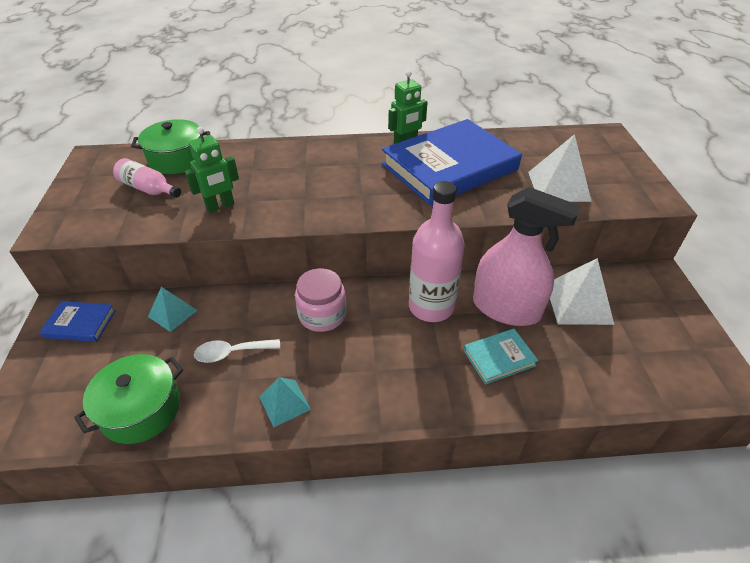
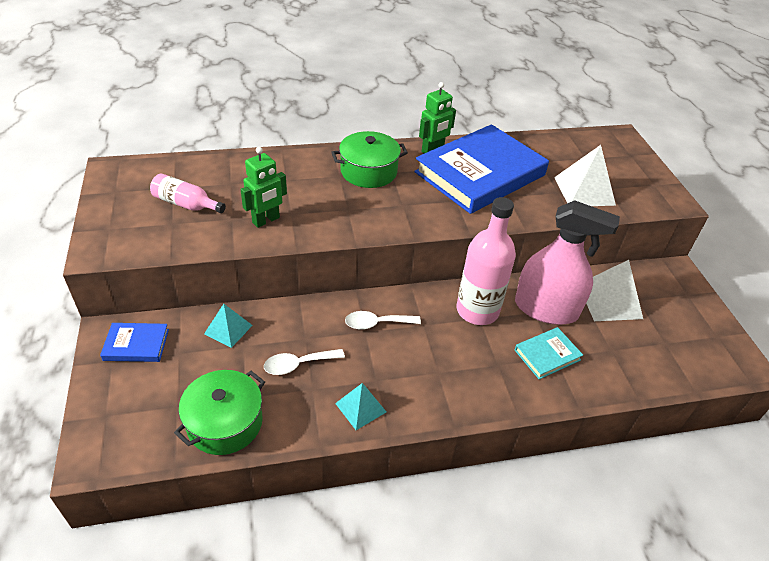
camera: 10 degrees left, 0 degrees up
green pot [131,119,210,174] -> green pot moved to [331,131,408,188]
pink jar [295,268,346,332] -> white spoon [345,311,421,330]

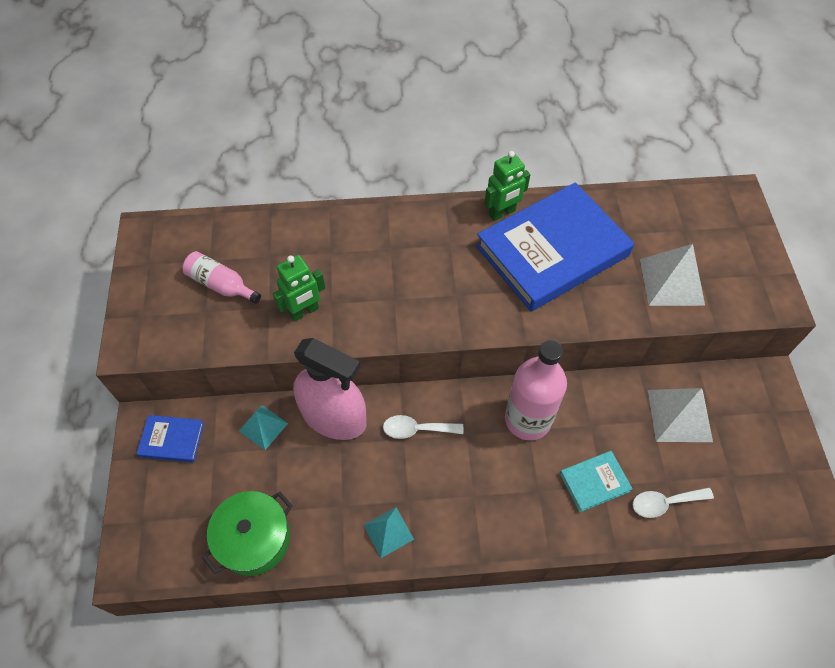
camera: 10 degrees right, 15 degrees up
white spoon [264,349,345,375] -> white spoon moved to [632,487,714,518]
green pot [331,131,408,188] -> none
pink spray bottle [515,200,620,325] -> pink spray bottle moved to [293,338,367,440]

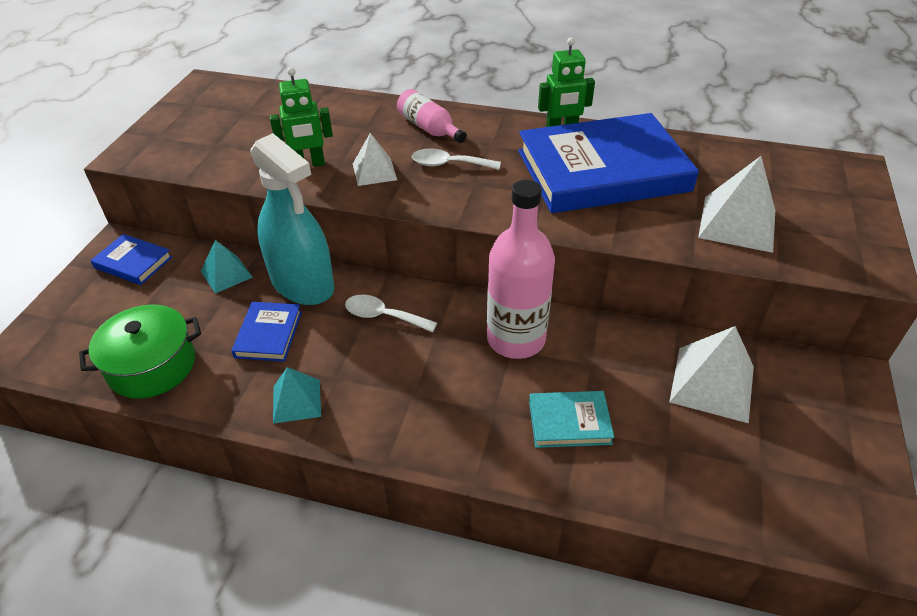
camera: 20 degrees right, 15 degrees down
pink bottle [183,251,261,304] -> pink bottle moved to [397,89,467,143]
pink spray bottle [293,338,367,440] -> turquoise spray bottle [250,133,334,305]
white spoon [632,487,714,518] -> white spoon moved to [412,148,501,170]
none -> blue book [231,302,302,362]
none -> white pyramid [353,133,397,186]

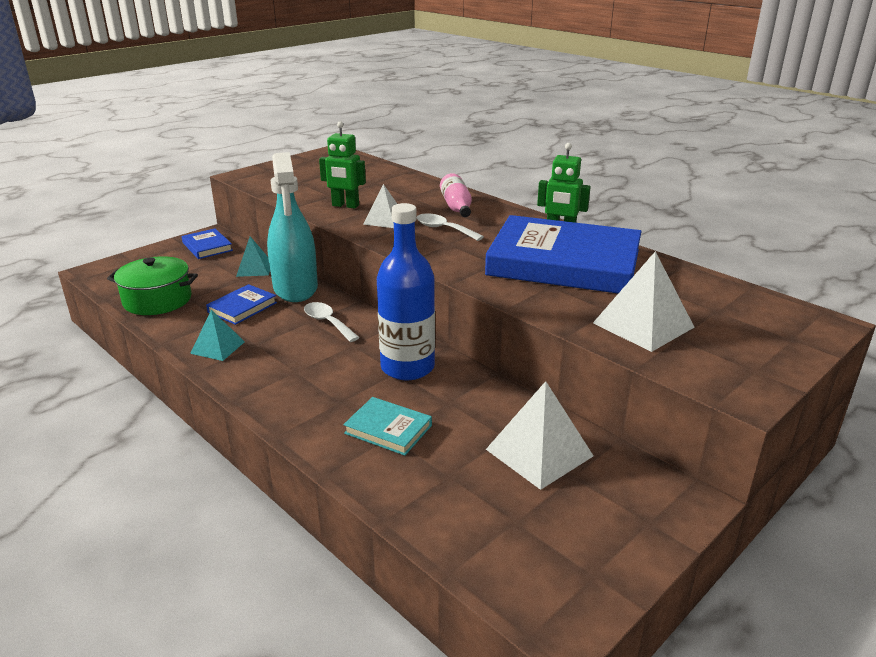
camera: 30 degrees right, 15 degrees down
pink bottle [487,180,555,359] -> blue bottle [377,203,435,380]

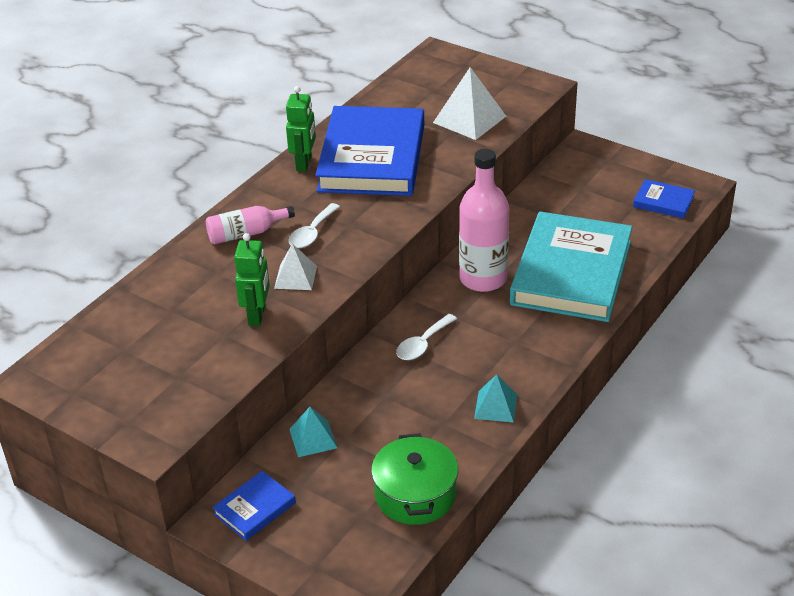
camera: 100 degrees left, 10 degrees up
blue book [206,284,277,325] -> blue book moved to [633,179,695,219]
turquoise spray bottle [267,152,318,302] -> none
turquoise book [343,397,432,456] -> turquoise book [510,211,632,322], size x2.33
blue bottle [377,203,435,380] -> pink bottle [459,149,509,292]
white pyramid [486,381,593,490] -> none

